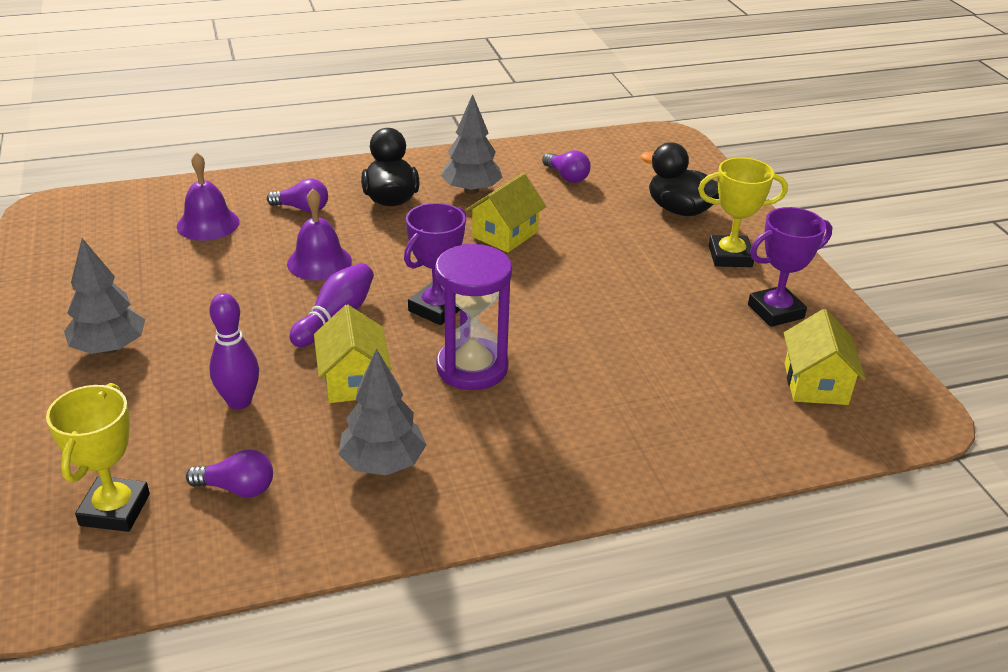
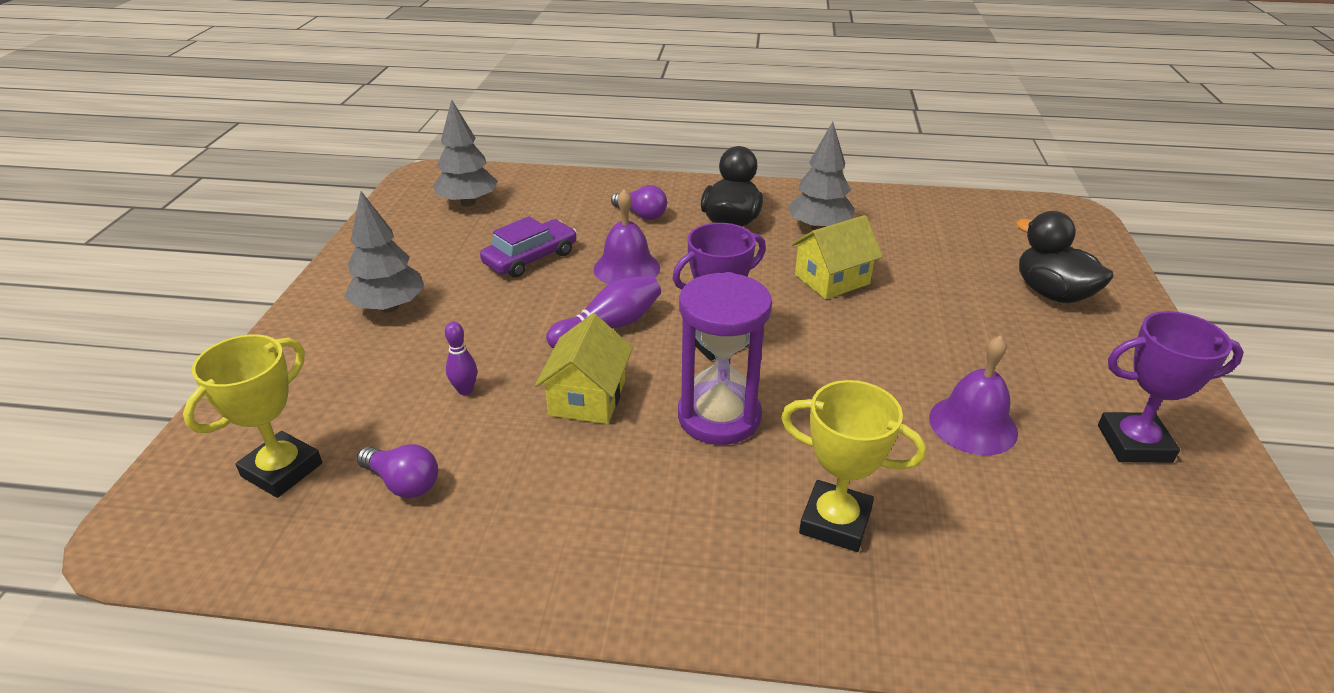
camera: 25 degrees right, 0 degrees up
purple bell [177,152,240,241] -> purple bell moved to [929,335,1018,455]
purple bowling pin [209,293,259,410] -> purple bowling pin [445,322,477,395], size x0.60
grey tree [338,348,426,476] -> grey tree moved to [434,99,498,206]
purple light bulb [542,150,591,183] -> none
yellow trophy [698,157,788,267] -> yellow trophy moved to [781,380,926,552]
yellow house [784,309,866,405] -> none
none -> purple car [480,216,577,278]

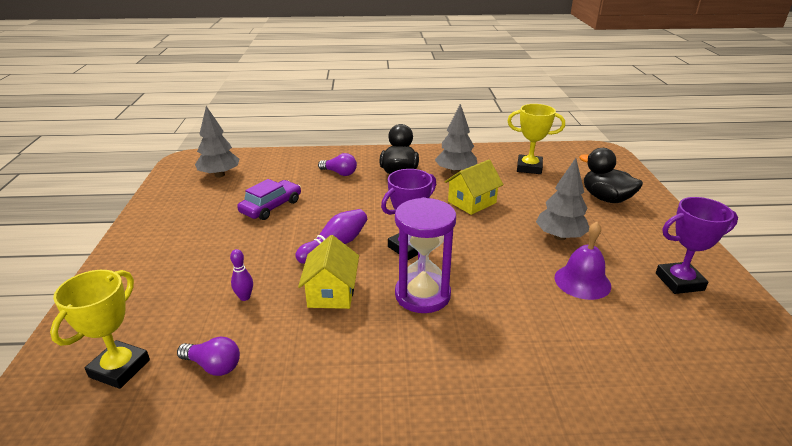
camera: 10 degrees left, 5 degrees down
grey tree [344,191,425,313] -> grey tree moved to [536,158,589,240]
purple bell [593,189,660,284] -> none
yellow trophy [781,380,926,552] -> yellow trophy moved to [507,104,565,174]

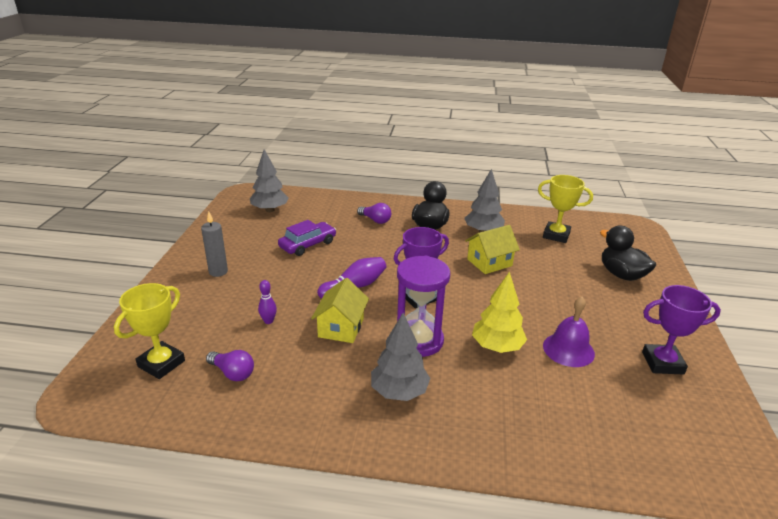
camera: 10 degrees right, 0 degrees up
grey tree [536,158,589,240] -> grey tree moved to [371,313,430,401]
none -> grey candle [201,212,228,277]
none -> yellow tree [472,271,527,353]

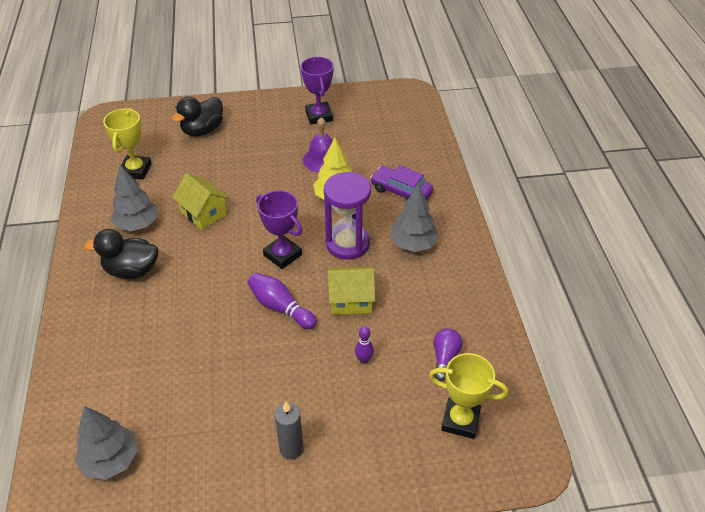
camera: 105 degrees left, 15 degrees up
purple car [278,220,336,256] -> purple car moved to [370,165,433,200]
purple light bulb [357,203,391,224] -> none

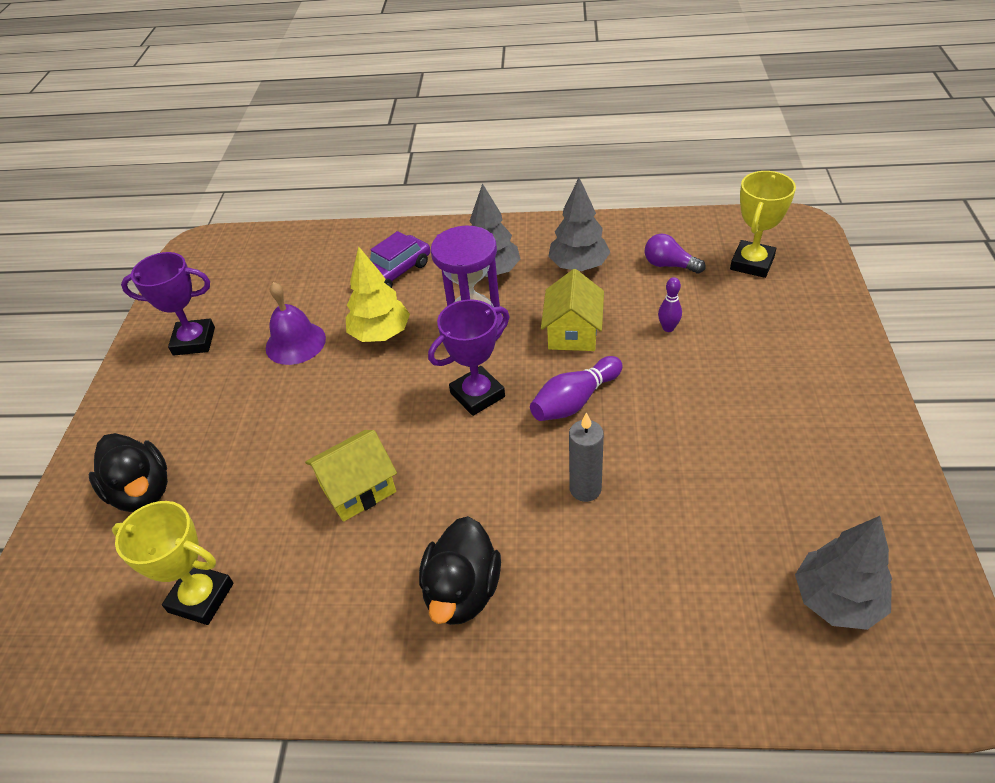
camera: 75 degrees left, 0 degrees up
grey tree [110,165,158,231] -> grey tree moved to [548,177,610,271]
grey candle [274,402,304,459] -> grey candle moved to [569,412,604,502]

